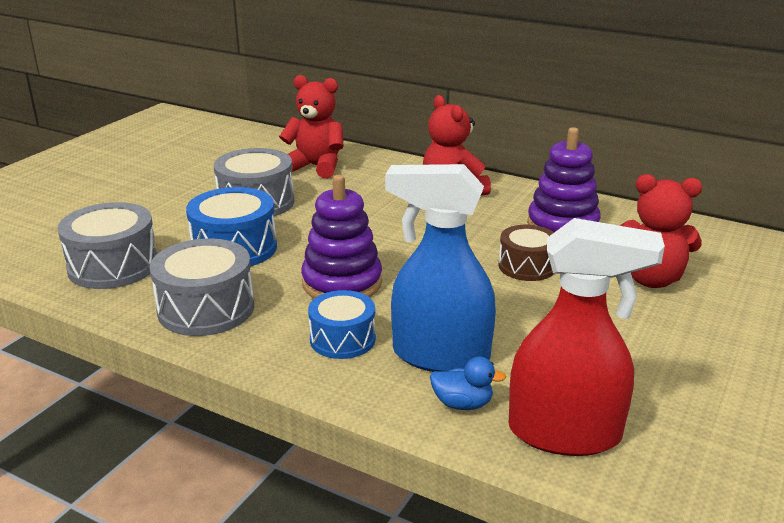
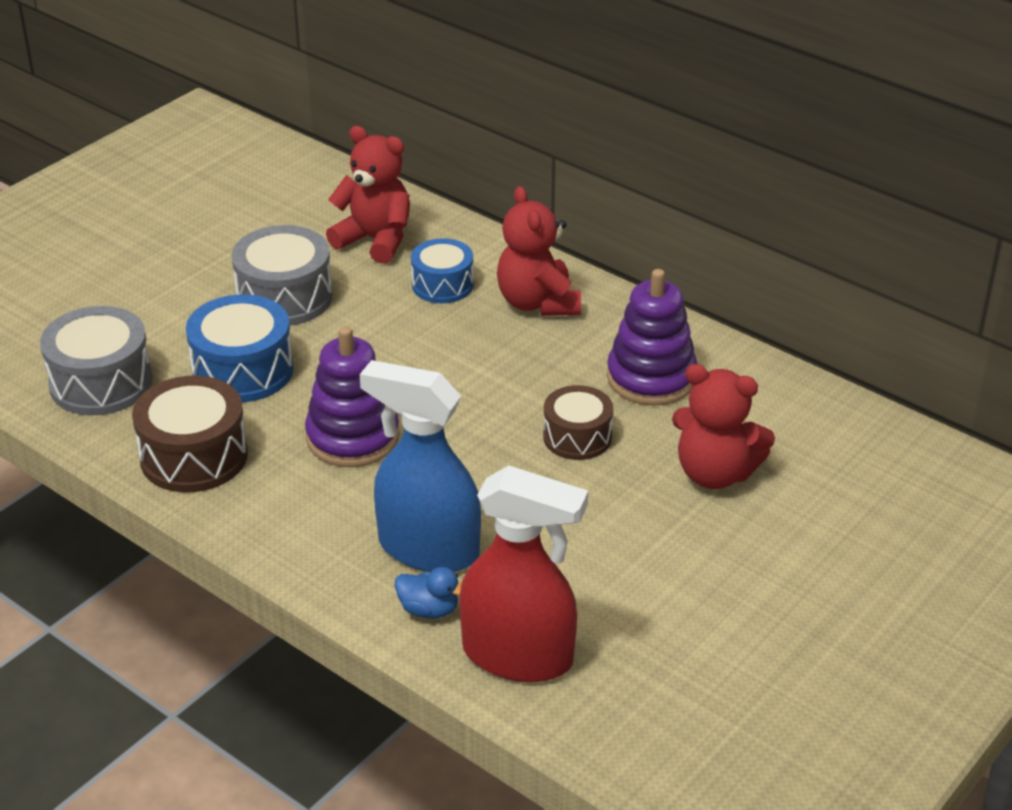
camera: 10 degrees right, 10 degrees up
grey drum [150,239,254,336] -> brown drum [132,376,248,493]
blue drum [308,290,376,359] -> blue drum moved to [411,238,474,303]

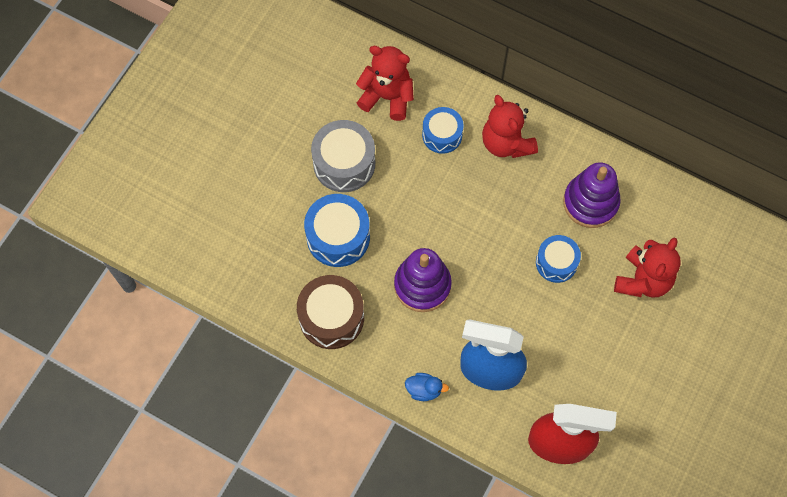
camera: 10 degrees left, 30 degrees up
grey drum [40,306,153,416] -> none
blue duck [394,567,462,619] -> blue duck moved to [405,373,449,401]
brown drum [543,385,613,460] -> blue drum [536,235,581,283]
red teddy bear [672,364,775,489] -> red teddy bear turned 75 degrees counterclockwise [614,238,681,297]

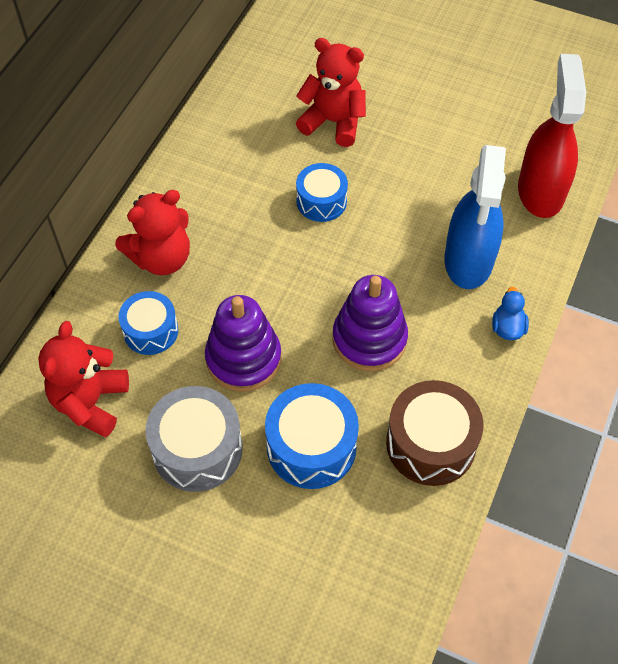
camera: 95 degrees left, 10 degrees down
purple stacking toy [563,162,621,228] -> purple stacking toy moved to [205,295,282,392]

